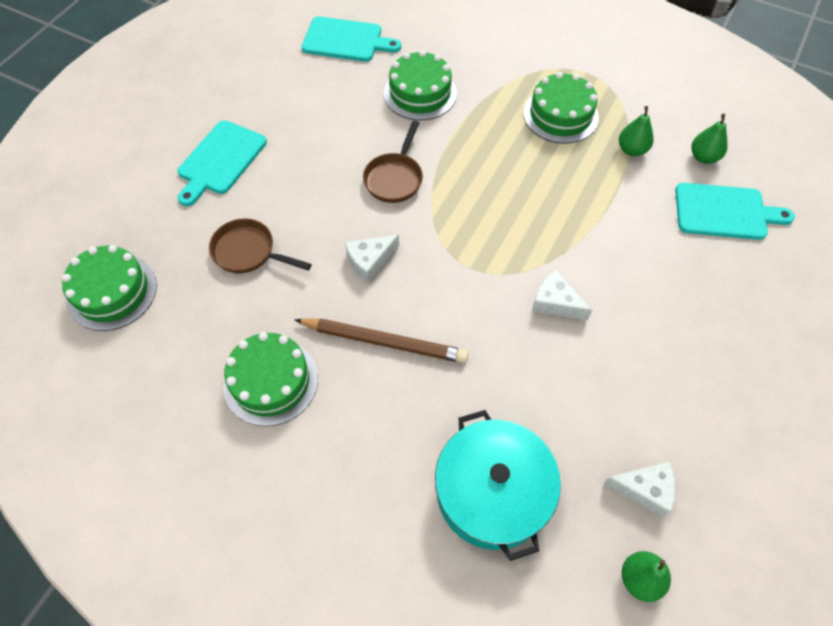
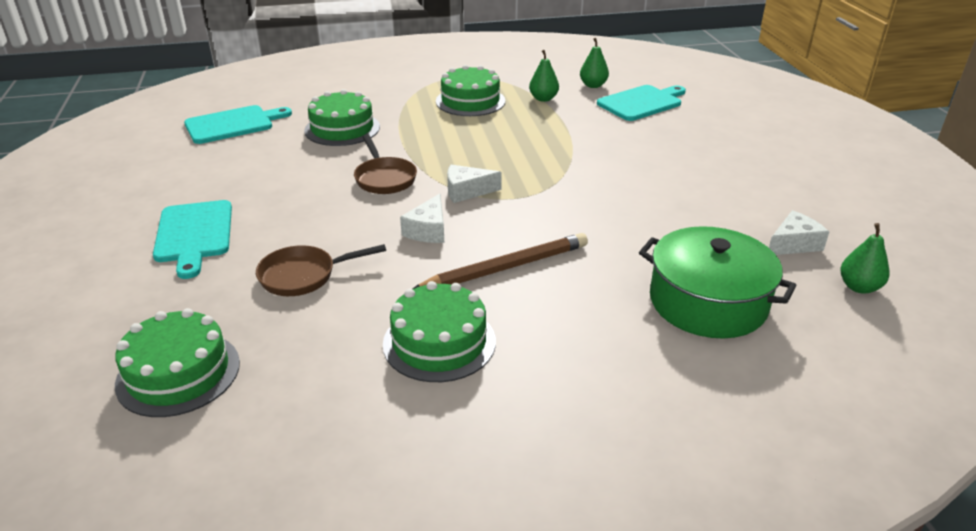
camera: 40 degrees left, 25 degrees down
turquoise pot [435,410,561,561] -> green pot [639,226,797,339]
white cheese [532,270,592,321] -> white cheese moved to [447,165,502,203]

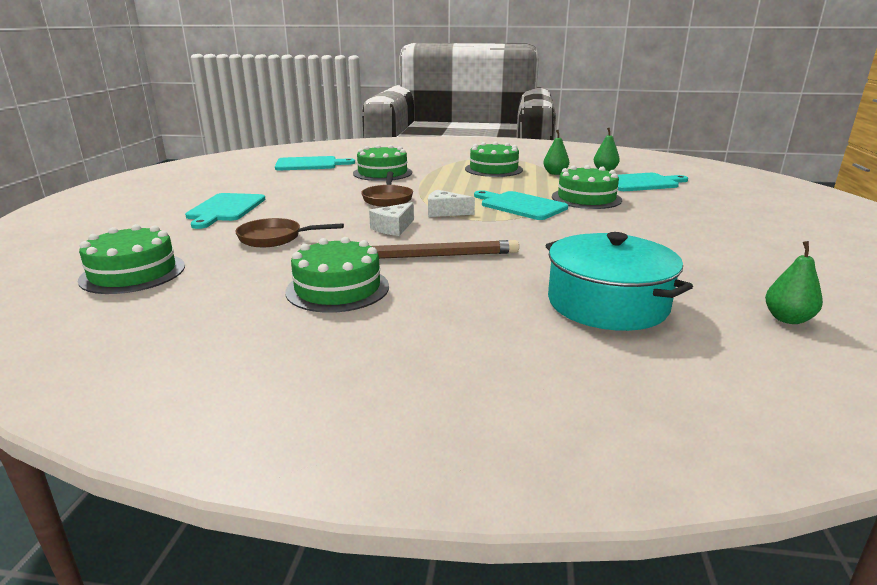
camera: 20 degrees right, 10 degrees down
green pot [639,226,797,339] -> turquoise pot [545,232,693,331]
white cheese [769,210,829,255] -> none
none -> turquoise cutting board [474,190,568,220]
none -> green cake [552,165,622,209]

